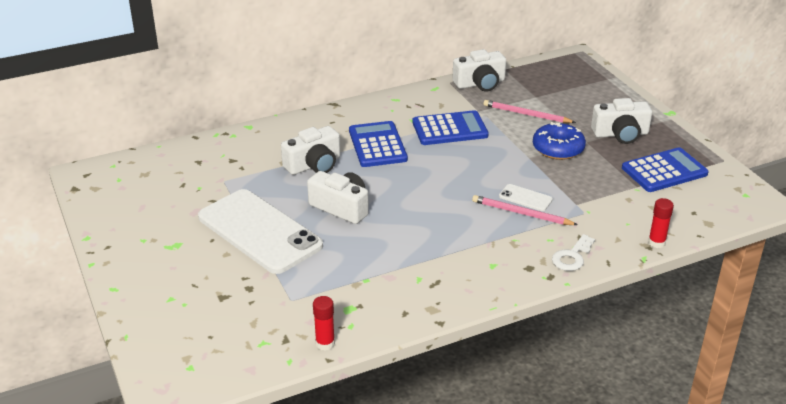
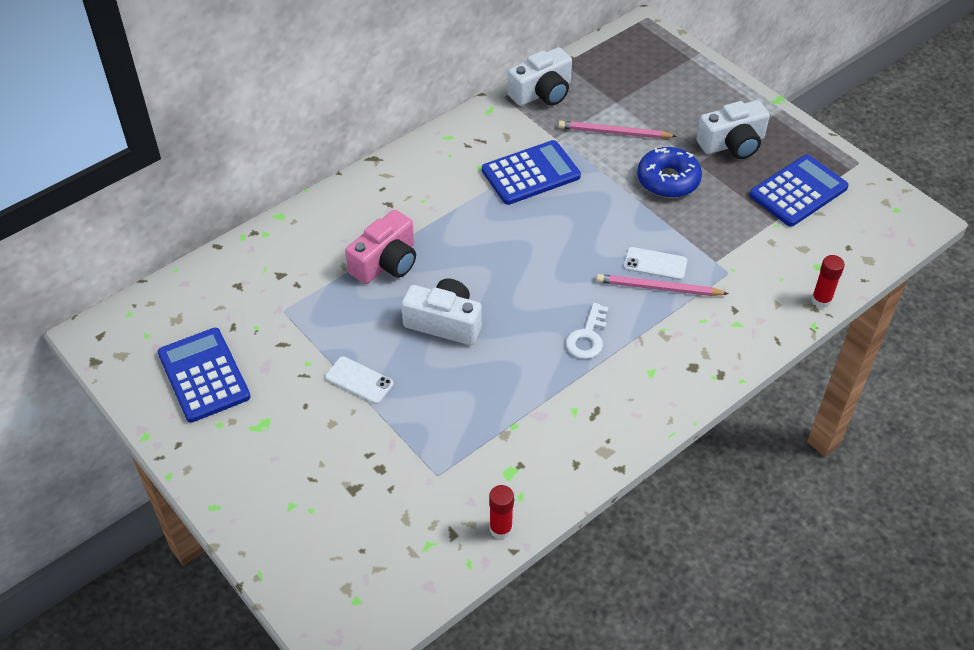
camera: 15 degrees left, 15 degrees up
white phone [198,189,323,274] -> white phone [325,356,394,404], size x0.40
white camera [281,126,340,175] -> pink camera [345,210,416,284]
blue calculator [349,121,408,167] -> blue calculator moved to [157,328,251,423]
white key [552,234,595,271] -> white key moved to [566,303,609,359]

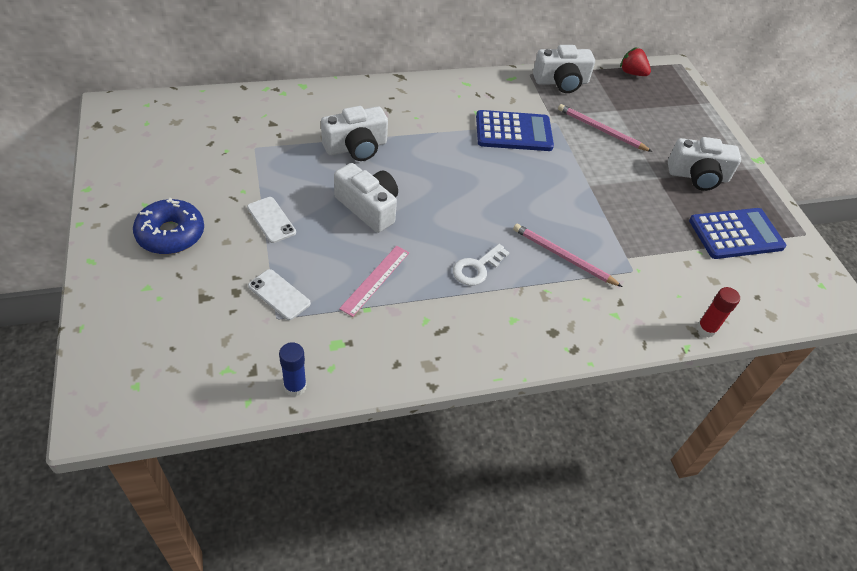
camera: 20 degrees right, 0 degrees up
blue calculator [157,328,251,423] -> none
pink camera [345,210,416,284] -> white camera [321,106,388,161]
red glue stick [489,485,514,539] -> blue glue stick [279,342,307,397]
white phone [624,247,687,280] -> white phone moved to [248,269,311,320]
blue donut [637,147,702,198] -> blue donut moved to [133,198,204,254]
none -> pink ruler [339,246,409,317]
none -> red strawberry [620,47,651,76]

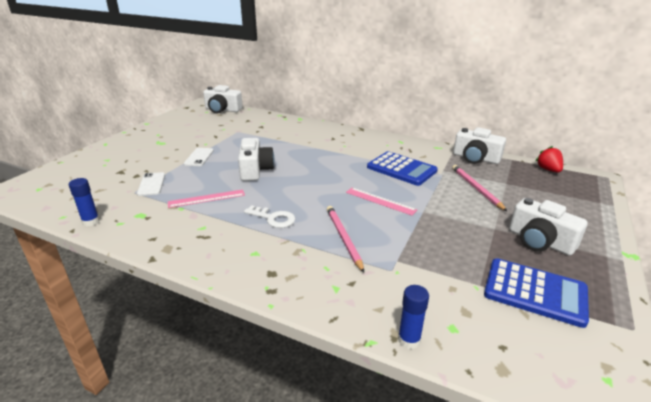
camera: 45 degrees right, 20 degrees down
blue donut [133,198,204,254] -> none
white camera [321,106,388,161] -> white camera moved to [203,85,243,113]
white key [453,244,509,286] -> white key turned 150 degrees counterclockwise [244,205,296,228]
red glue stick [697,287,740,337] -> blue glue stick [398,285,429,350]
none -> pink ruler [346,188,417,216]

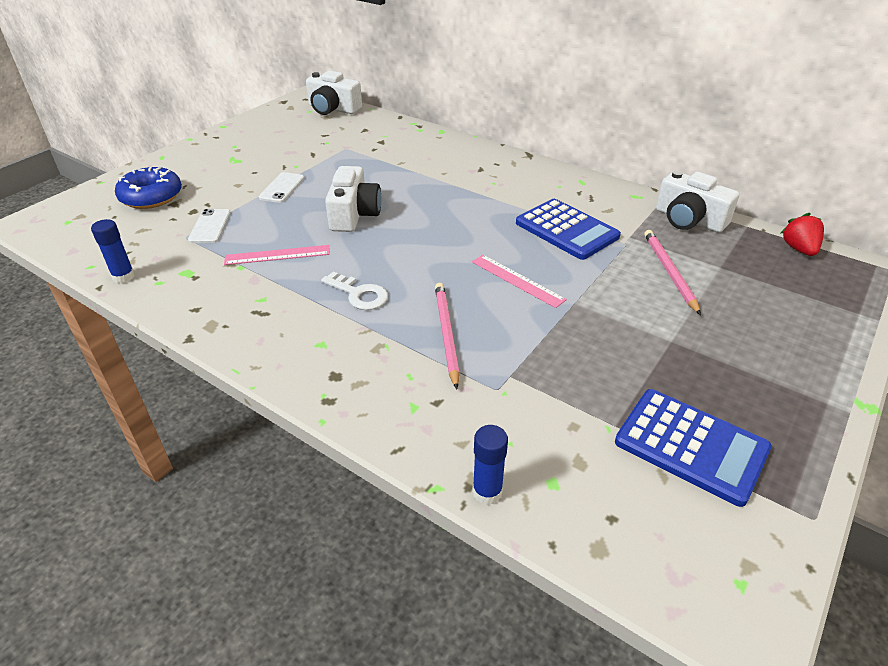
camera: 10 degrees right, 10 degrees up
white camera [509,198,588,256] -> none
none -> blue donut [115,167,182,209]

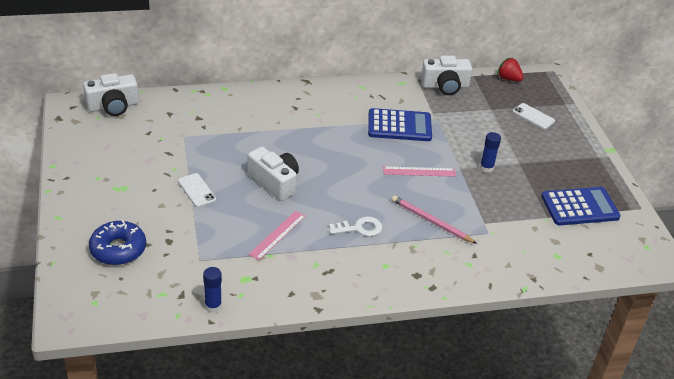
camera: 50 degrees left, 0 degrees up
white phone [188,209,231,243] -> white phone moved to [512,103,555,129]
blue glue stick [472,425,508,505] -> blue glue stick moved to [480,132,501,173]
pink pencil [644,230,701,315] -> none

